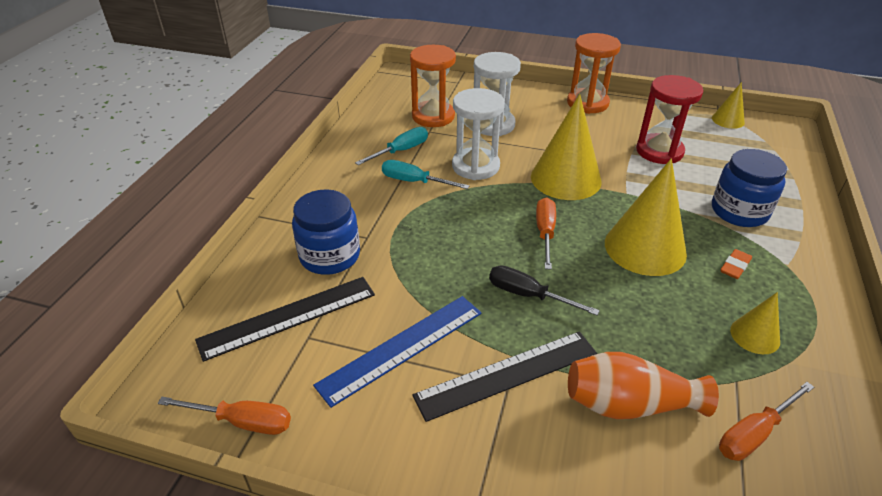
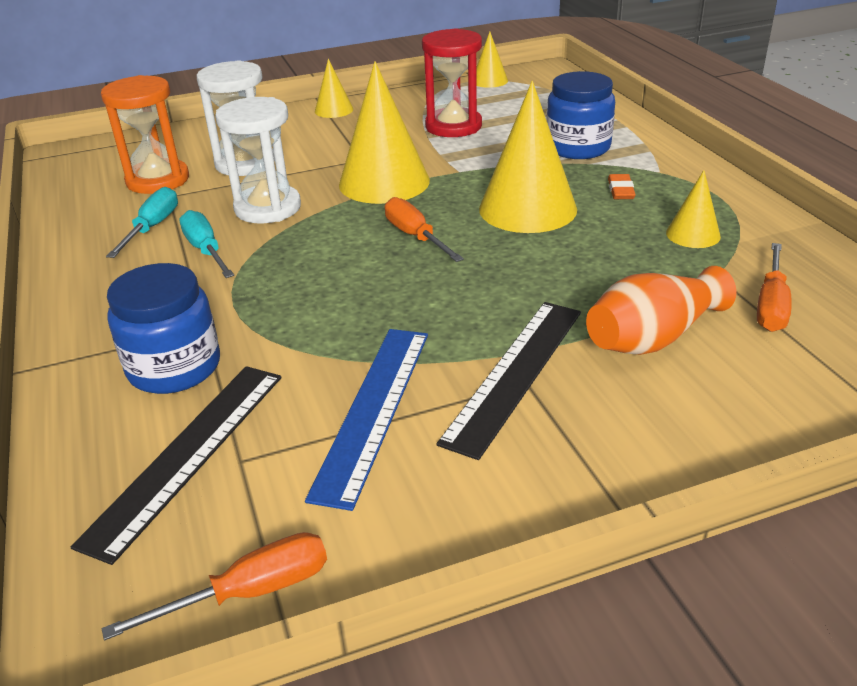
camera: 35 degrees left, 5 degrees down
turquoise screwdriver [382,160,469,189] -> turquoise screwdriver turned 75 degrees clockwise [179,210,234,278]
black screwdriver [489,265,600,315] -> none
orange hourglass [567,33,621,114] -> yellow cone [315,59,353,118]

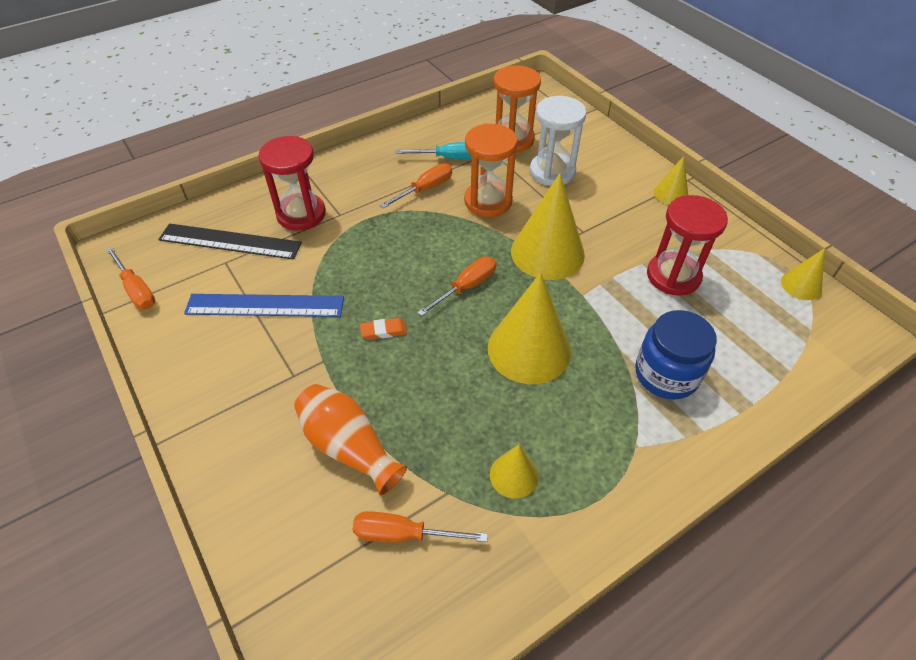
camera: 75 degrees right, 15 degrees up
blue jar [107,263,220,394] -> red hourglass [258,136,326,231]
turquoise screwdriver [179,210,234,278] -> orange screwdriver [380,163,452,208]
white hourglass [215,97,301,224] -> orange hourglass [464,123,518,217]
black ruler [436,302,581,460] -> none
orange eraser [608,174,636,199] -> orange eraser moved to [360,318,407,340]

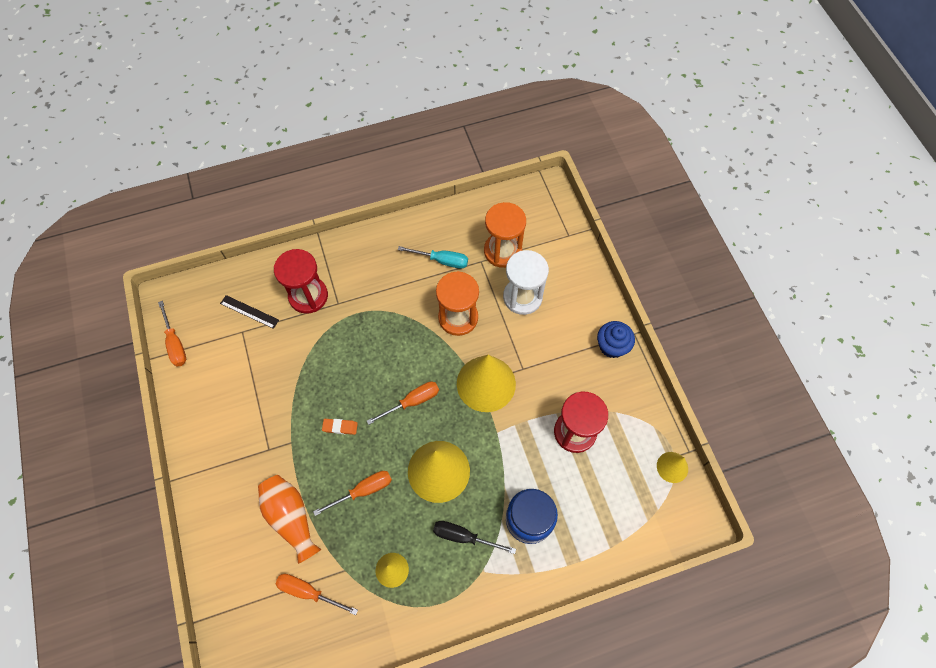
camera: 15 degrees right, 15 degrees up
black ruler [158,224,302,260] -> black ruler [220,295,279,329], size x0.57
blue ruler [184,294,344,317] -> none
orange screwdriver [380,163,452,208] -> orange screwdriver moved to [313,471,392,516]
yellow cone [654,156,688,205] -> blue cupcake [597,321,635,358]
none -> black screwdriver [433,521,516,554]

